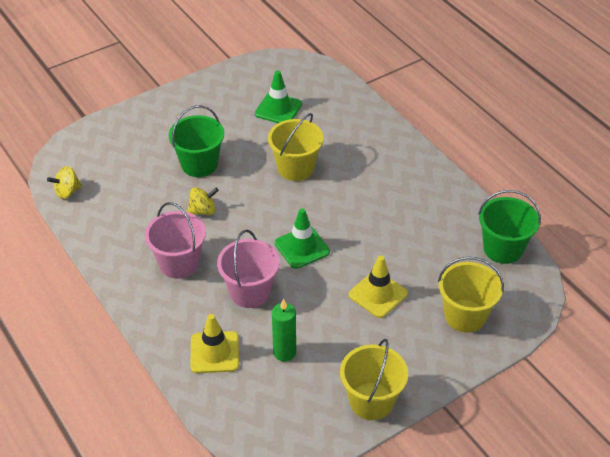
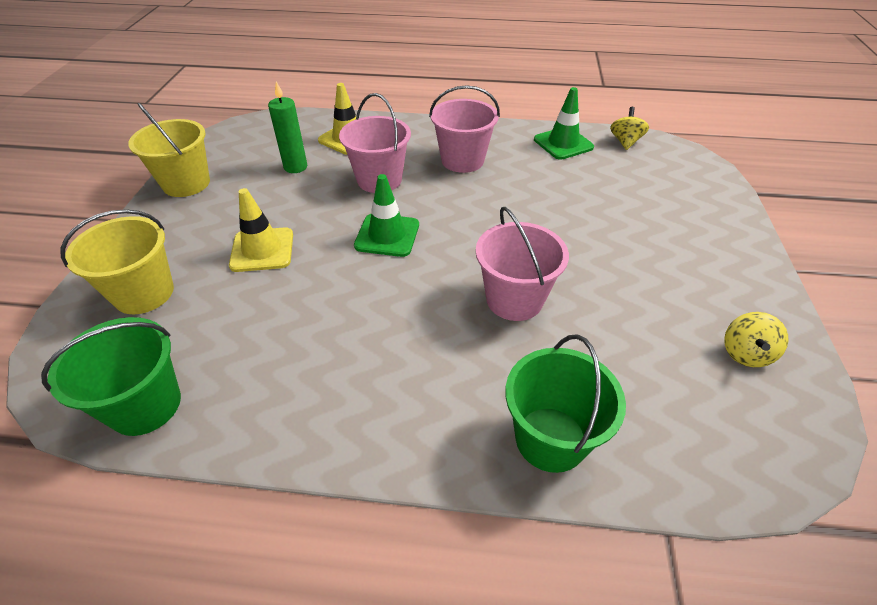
camera: 130 degrees right, 0 degrees up
green bucket [169,105,224,177] -> green bucket moved to [505,334,626,473]
yellow spinning top [188,187,219,215] -> yellow spinning top moved to [724,312,789,367]
green traffic cone [255,70,302,123] -> green traffic cone moved to [534,87,594,160]
yellow bucket [268,113,324,181] -> pink bucket [476,207,569,321]

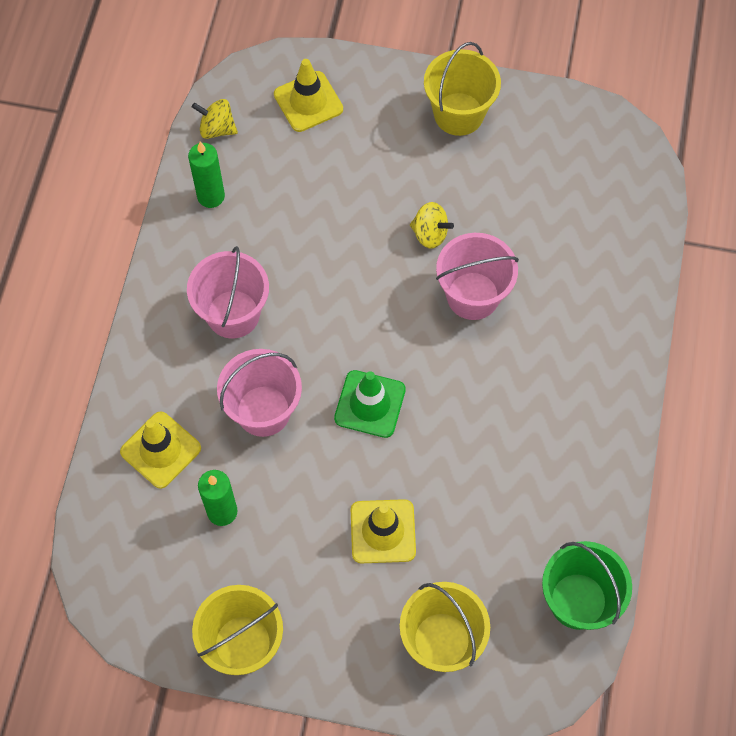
camera: 85 degrees left, 20 degrees up
green bucket [505,334,626,473] -> none
green traffic cone [534,87,594,160] -> green candle [188,142,225,208]
yellow spinning top [724,312,789,367] -> yellow spinning top moved to [410,202,454,249]
none -> yellow traffic cone [274,59,343,132]
none -> yellow bucket [424,42,501,136]

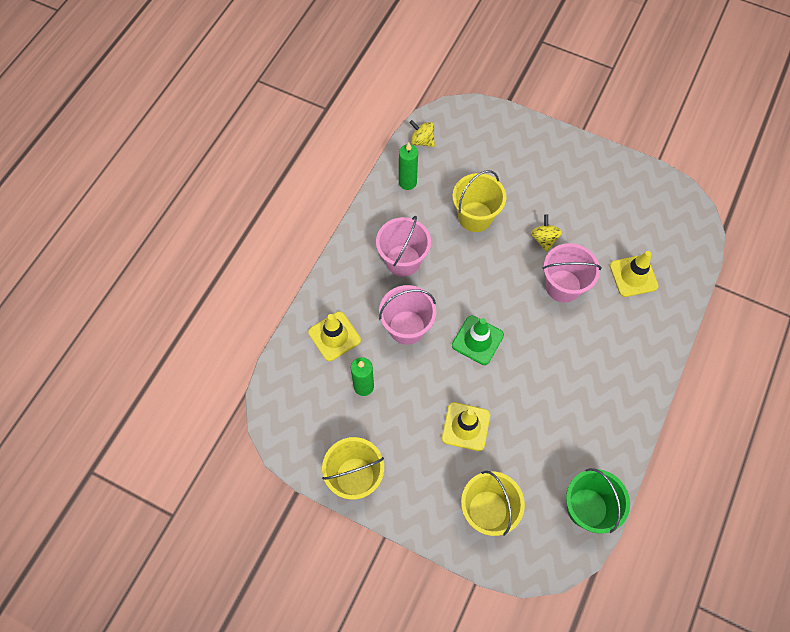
camera: 15 degrees right, 0 degrees up
yellow traffic cone [274,59,343,132] -> yellow traffic cone moved to [610,251,659,297]
yellow spinning top [410,202,454,249] -> yellow spinning top turned 135 degrees counterclockwise [531,214,562,252]
yellow bucket [424,42,501,136] -> yellow bucket moved to [452,170,506,232]

